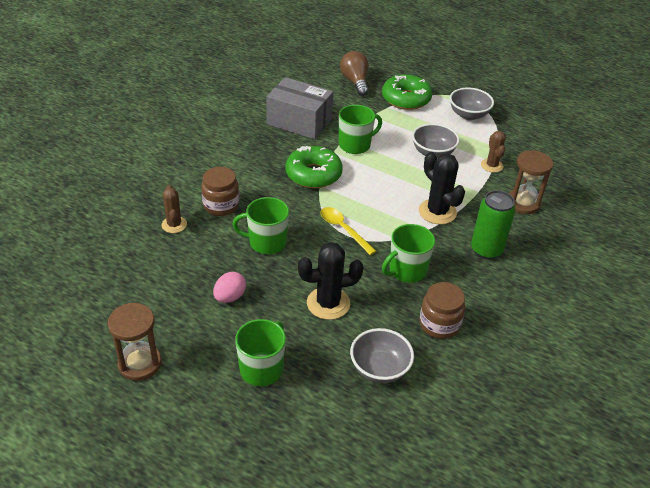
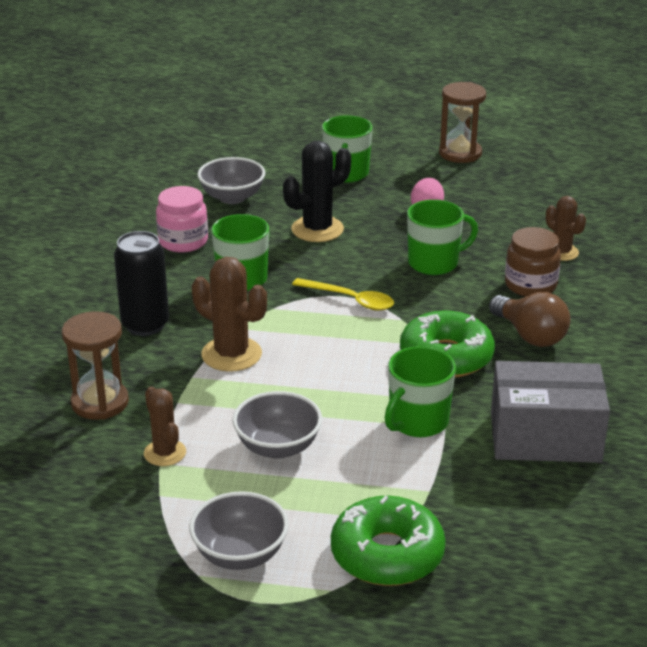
camera: 160 degrees right, 10 degrees down
brown light bulb [340,51,369,96] -> brown light bulb moved to [489,292,570,347]
black cactus [419,152,465,225] -> brown cactus [192,257,267,372]
brown jar [419,282,465,339] -> pink jar [156,186,208,253]
green can [471,190,515,260] -> black can [114,231,169,336]

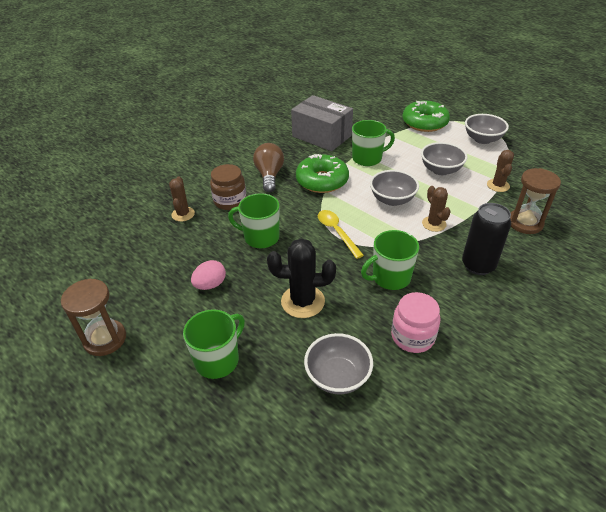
camera: 145 degrees left, 10 degrees up
brown cactus [192,257,267,372] -> brown cactus [422,186,451,232], size x0.63
none -> grey bowl [370,170,419,206]

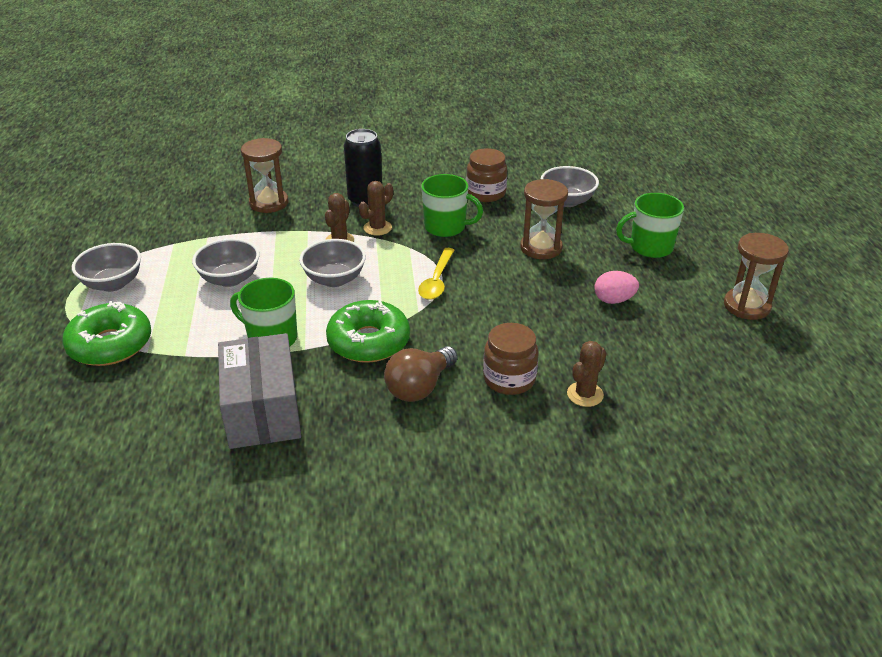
camera: 140 degrees left, 5 degrees down
green mug [228,193,280,248] -> none
black cactus [267,238,336,318] -> brown hourglass [520,179,568,259]
pink jar [391,292,441,353] -> brown jar [466,148,507,202]
brown cactus [487,150,514,192] -> brown cactus moved to [359,181,393,236]

